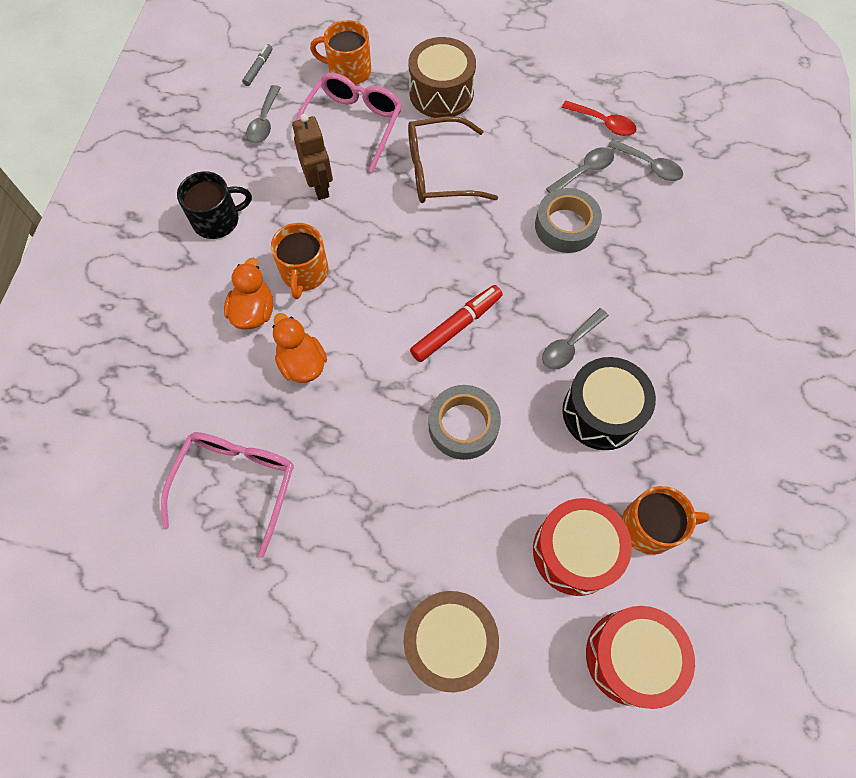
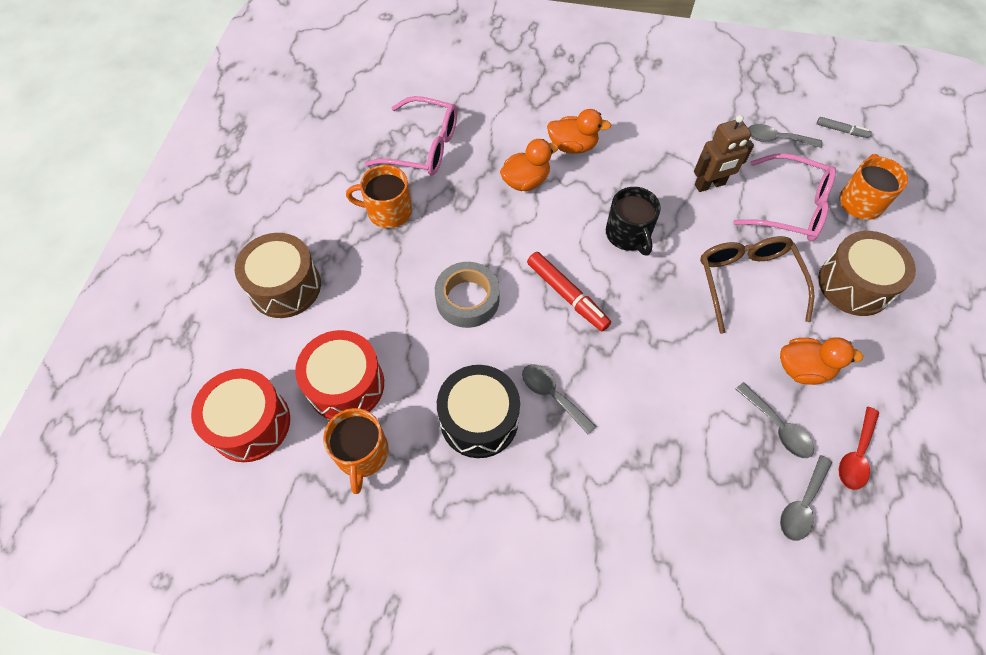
camera: 90 degrees right, 5 degrees down
black mug [177,172,252,239] -> black mug moved to [606,187,661,256]
orange mug [271,223,328,299] -> orange mug moved to [346,165,412,228]
grey tape [535,188,602,253] -> none
none -> orange duck [780,337,863,385]

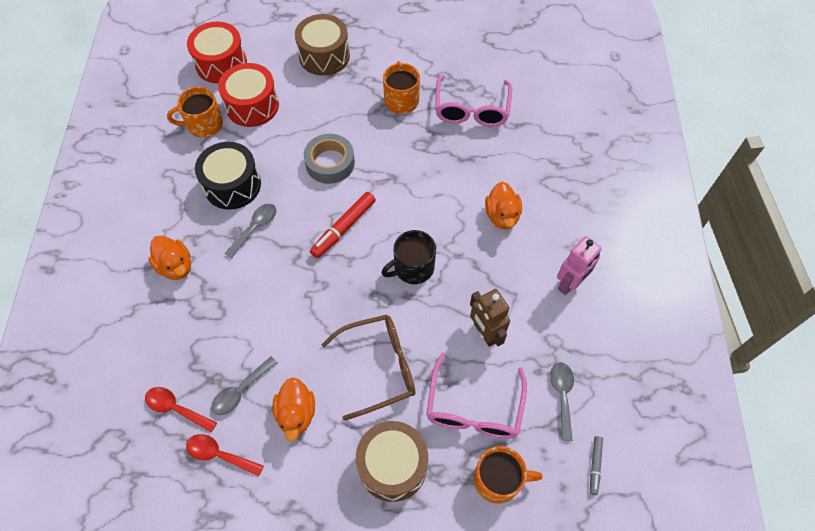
camera: 80 degrees right, 0 degrees up
orange duck [500,139,559,191] -> orange duck moved to [148,236,191,280]
grey spoon [780,455,832,541] -> red spoon [145,387,217,432]
none -> pink robot [557,236,602,295]

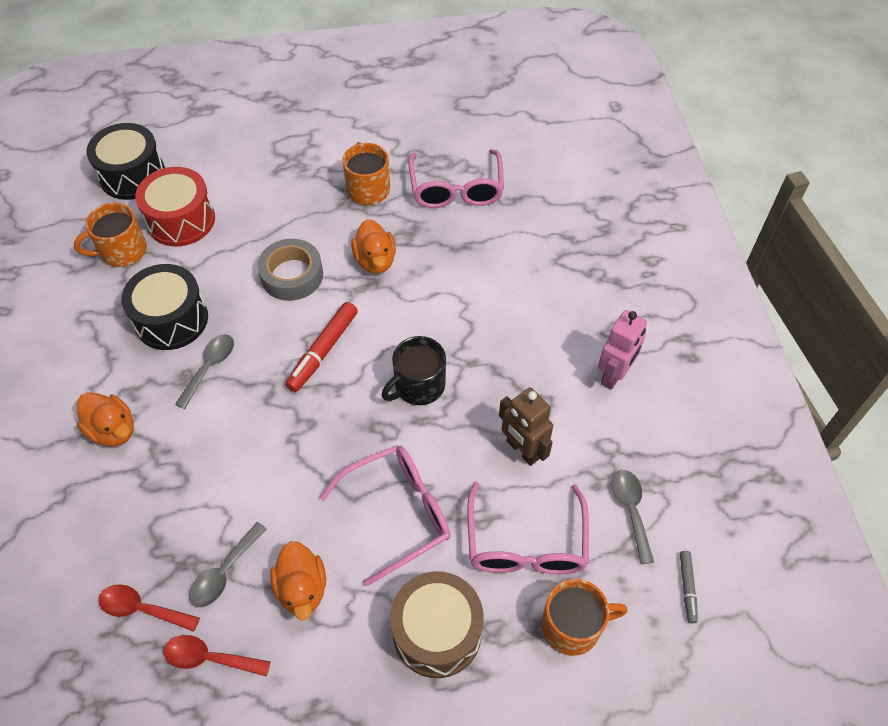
camera: 10 degrees left, 5 degrees down
red drum [187,22,247,84] -> black drum [86,123,165,200]
brown drum [295,14,350,76] -> none
brown glasses [321,314,415,421] -> pink glasses [320,445,451,587]
orange duck [485,182,522,229] -> orange duck moved to [351,219,396,274]

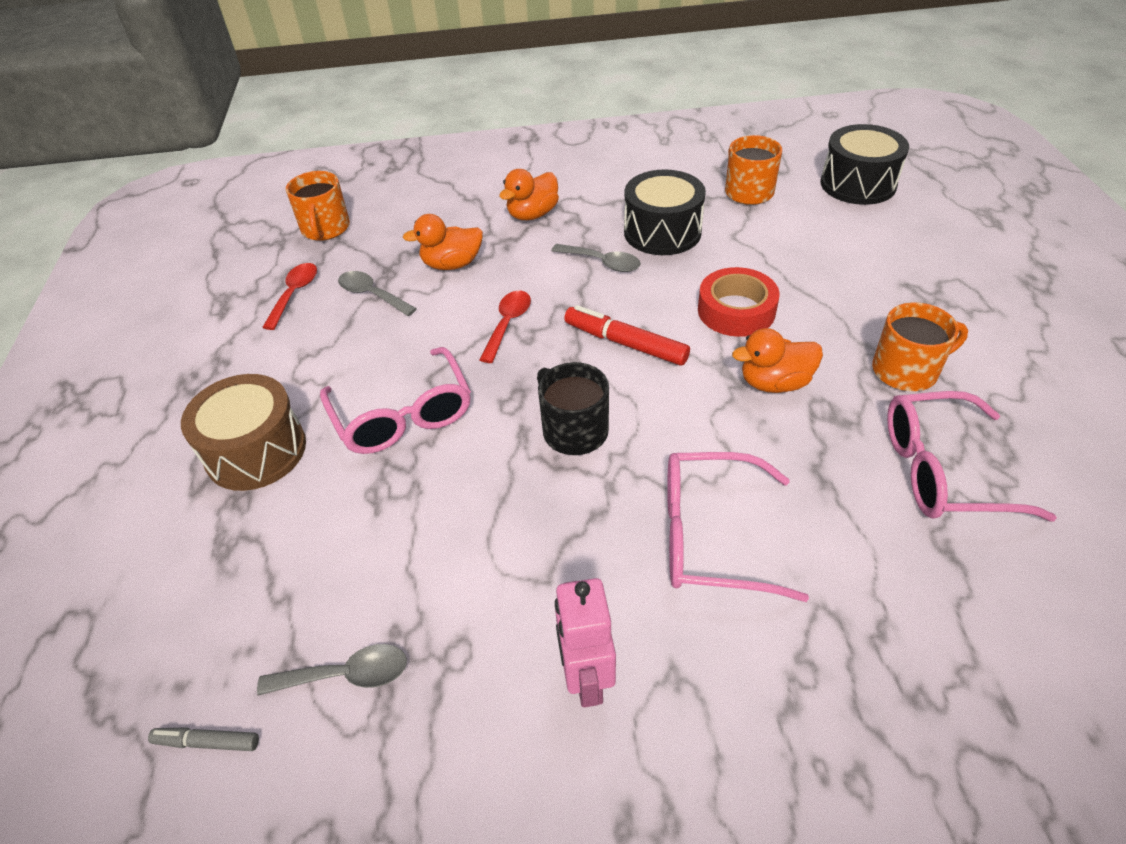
camera: 95 degrees right, 10 degrees down
red spoon [98,584,200,632] -> red spoon moved to [479,291,531,363]
red drum [135,167,215,246] -> none
grey tape [257,239,323,301] -> red tape [698,267,780,337]
orange duck [270,541,326,620] -> orange duck moved to [402,214,483,270]
pink glasses [467,482,589,574] -> pink glasses moved to [667,452,809,602]
brown robot [499,387,553,466] -> none
orange mug [541,579,628,656] -> orange mug moved to [286,171,350,241]
pink robot [598,310,647,390] -> pink robot turned 45 degrees clockwise [555,578,616,707]

